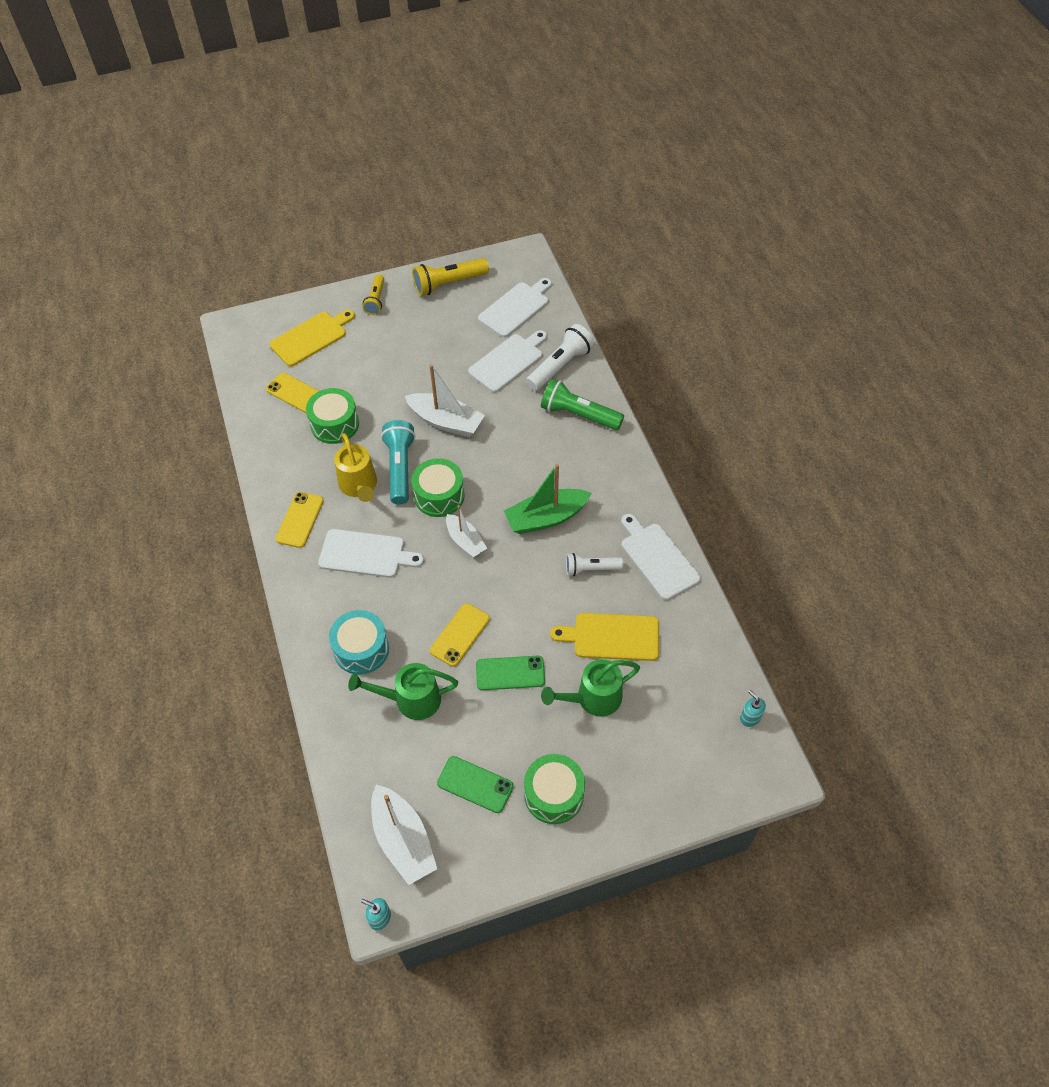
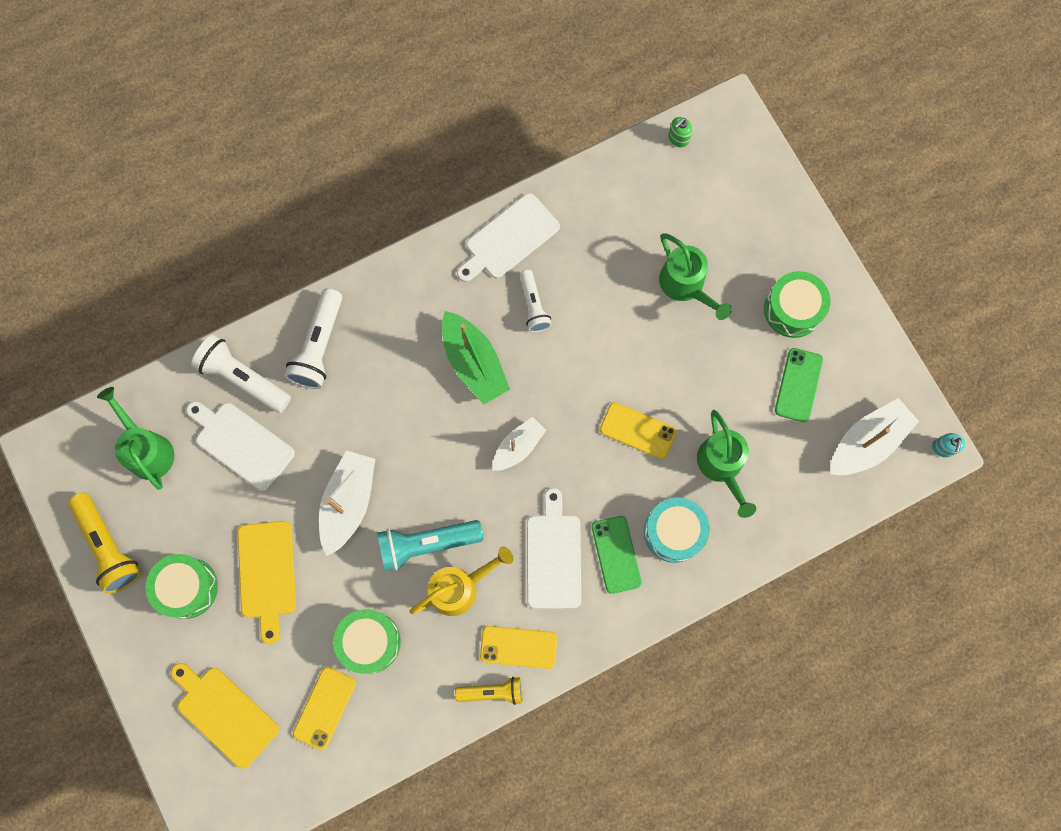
camera: 100 degrees left, 20 degrees up
yellow flashlight [363,274,384,315] -> yellow flashlight moved to [455,677,523,705]
green drum [411,458,465,517] -> green drum moved to [146,554,218,619]
green phone [476,656,545,690] -> green phone moved to [592,516,642,594]
white cutting board [478,278,552,337] -> green watering can [97,387,174,489]
green flashlight [541,379,624,430] -> white flashlight [284,288,342,389]
yellow cutting board [550,613,659,661] -> yellow cutting board moved to [238,521,296,644]
turquoise soap dispenser [740,690,766,727] -> green soap dispenser [668,117,692,148]

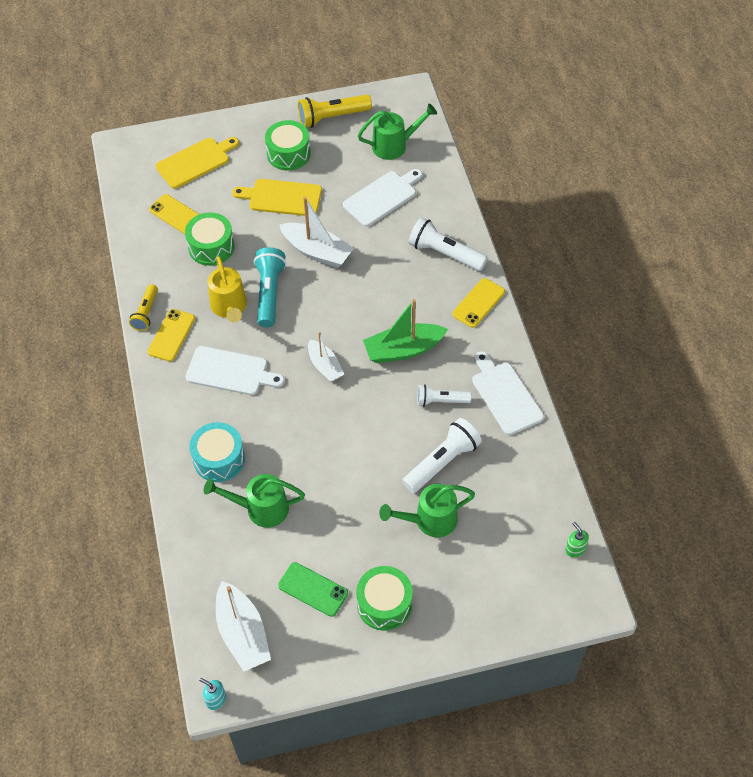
camera: 105 degrees right, 20 degrees down
white flashlight [191,335,291,413] -> white flashlight moved to [402,418,482,493]
green phone [592,516,642,594] -> none
yellow phone [600,402,677,459] -> yellow phone moved to [452,278,505,328]

